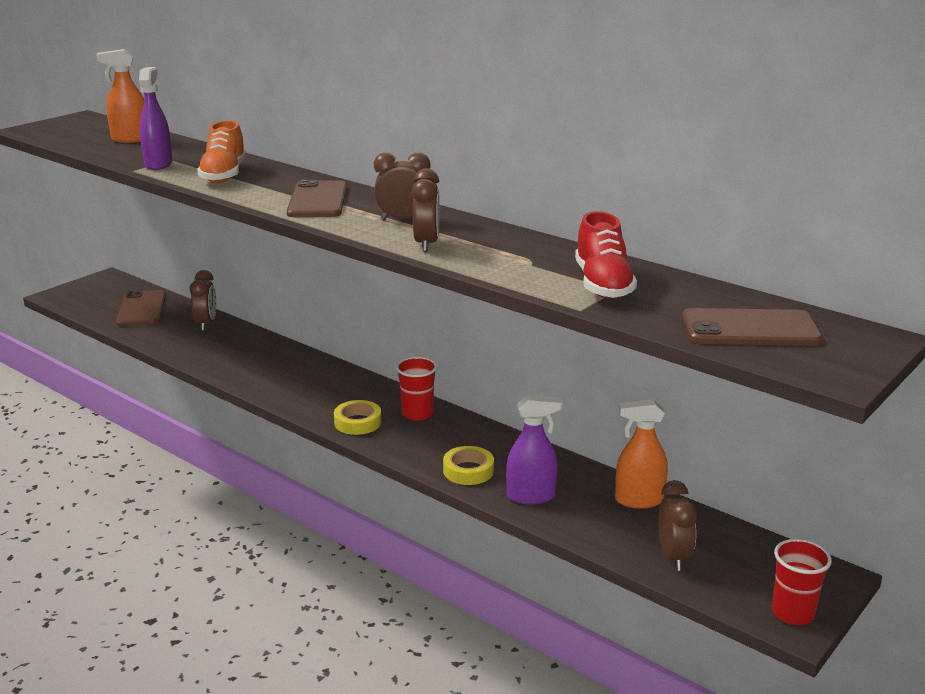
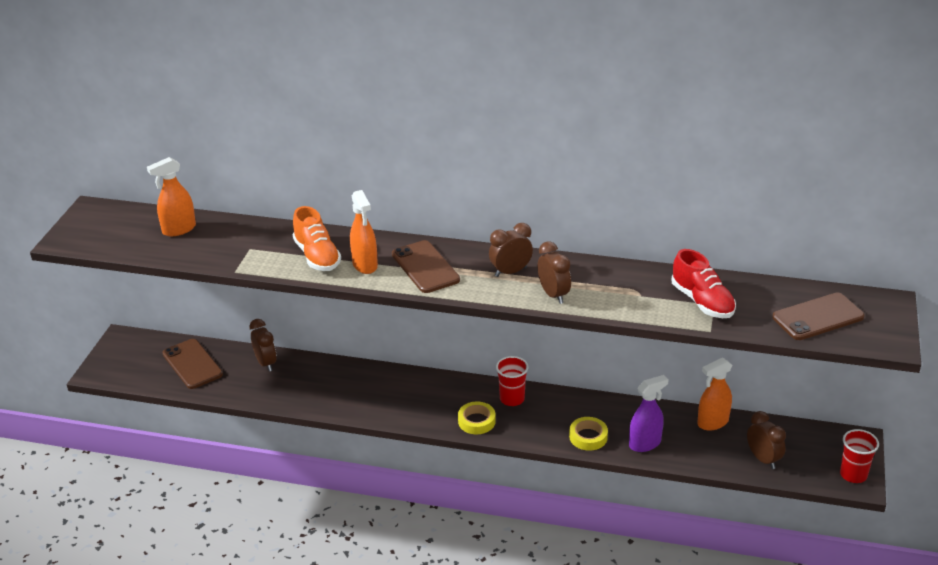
camera: 25 degrees left, 10 degrees up
purple spray bottle [139,67,172,170] -> none
none -> orange spray bottle [350,190,378,274]

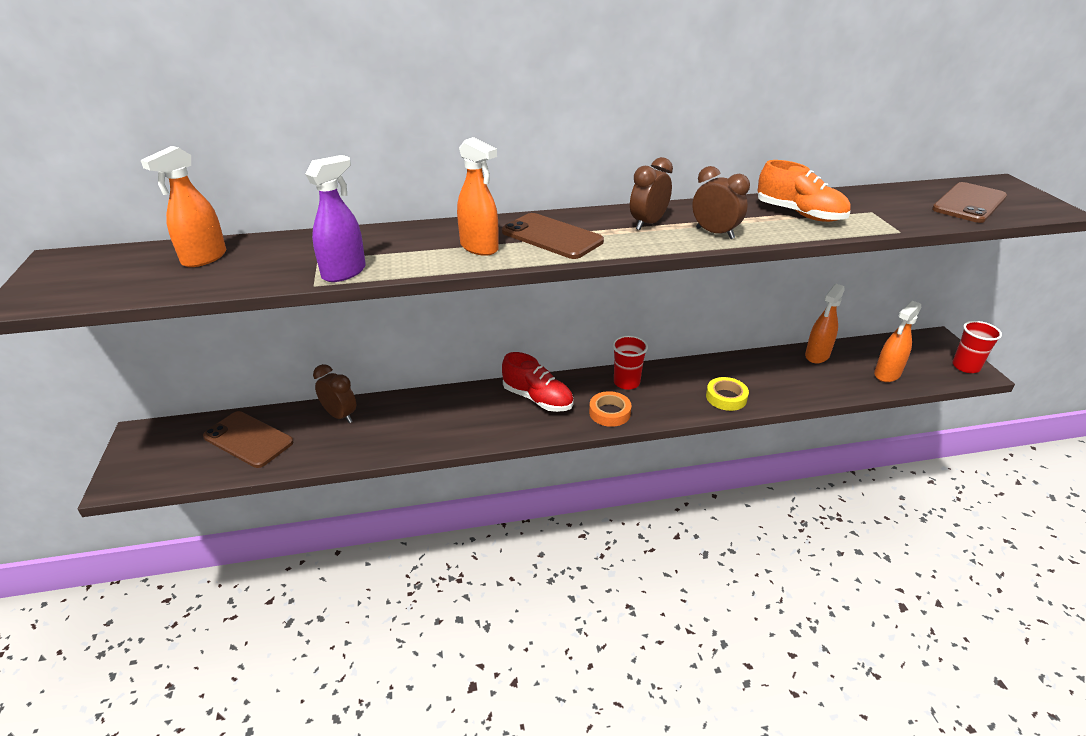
camera: 25 degrees left, 0 degrees up
orange shoe [293,206,341,271] -> orange shoe moved to [758,160,851,222]
yellow tape [458,401,496,434] -> orange tape [589,391,631,427]
purple spray bottle [629,375,669,452] -> purple spray bottle moved to [305,155,366,282]
red shoe [672,249,736,318] -> red shoe moved to [502,352,574,412]
brown clock [747,411,786,469] -> orange spray bottle [874,301,921,382]

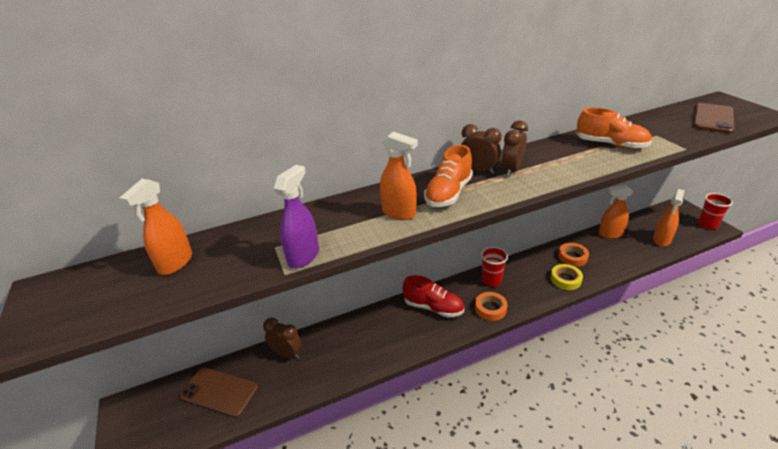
camera: 10 degrees left, 0 degrees up
brown phone [502,213,604,259] -> orange shoe [424,145,473,207]
brown clock [692,166,750,239] -> brown clock moved to [461,124,501,174]
orange spray bottle [805,284,845,364] -> orange spray bottle turned 60 degrees clockwise [599,185,633,239]
none -> orange tape [558,243,589,267]

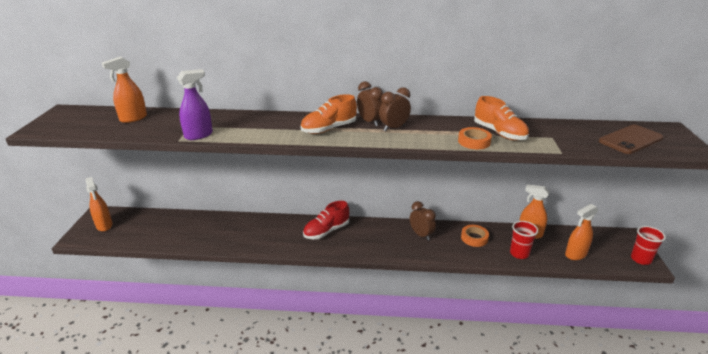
camera: 25 degrees right, 5 degrees down
brown phone [180,367,258,418] -> none
brown clock [263,318,302,359] -> brown clock moved to [410,201,436,241]
orange spray bottle [380,132,418,220] -> orange spray bottle moved to [85,177,113,231]
red shoe [403,275,464,318] -> red shoe turned 90 degrees clockwise [303,201,349,239]
orange tape [475,292,507,321] -> orange tape moved to [458,127,492,149]
red cup [481,247,508,287] -> red cup moved to [510,221,538,259]
yellow tape [550,264,583,290] -> none

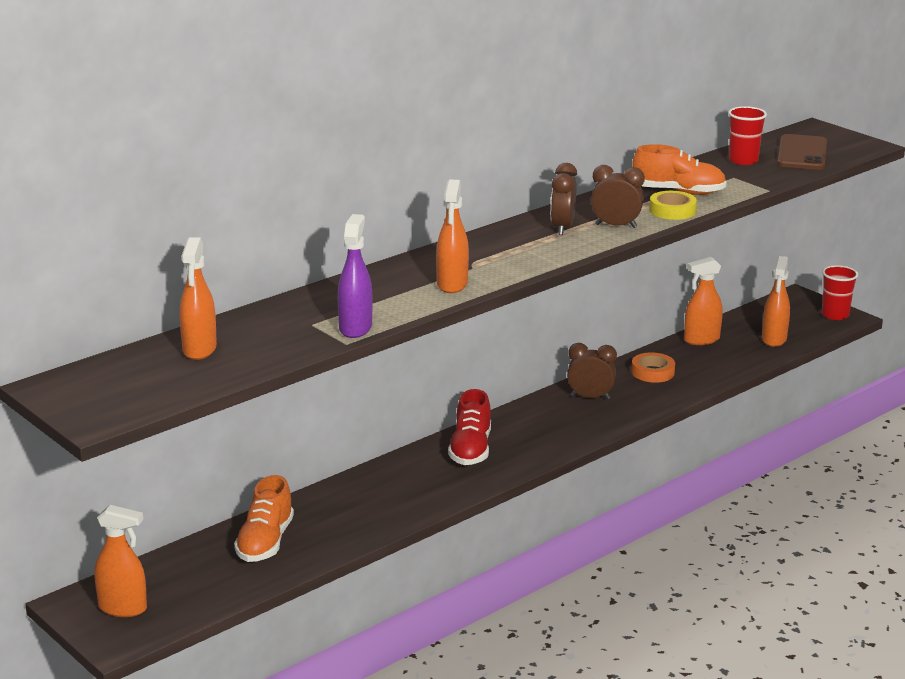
camera: 45 degrees left, 5 degrees down
orange shoe [300,94,357,134] -> orange shoe moved to [234,475,294,562]
brown clock [357,81,383,126] -> brown clock moved to [591,165,645,228]
orange tape [458,127,492,149] -> yellow tape [649,191,697,220]
red cup [510,221,538,259] -> red cup moved to [728,106,767,165]
none -> orange spray bottle [436,179,469,293]

